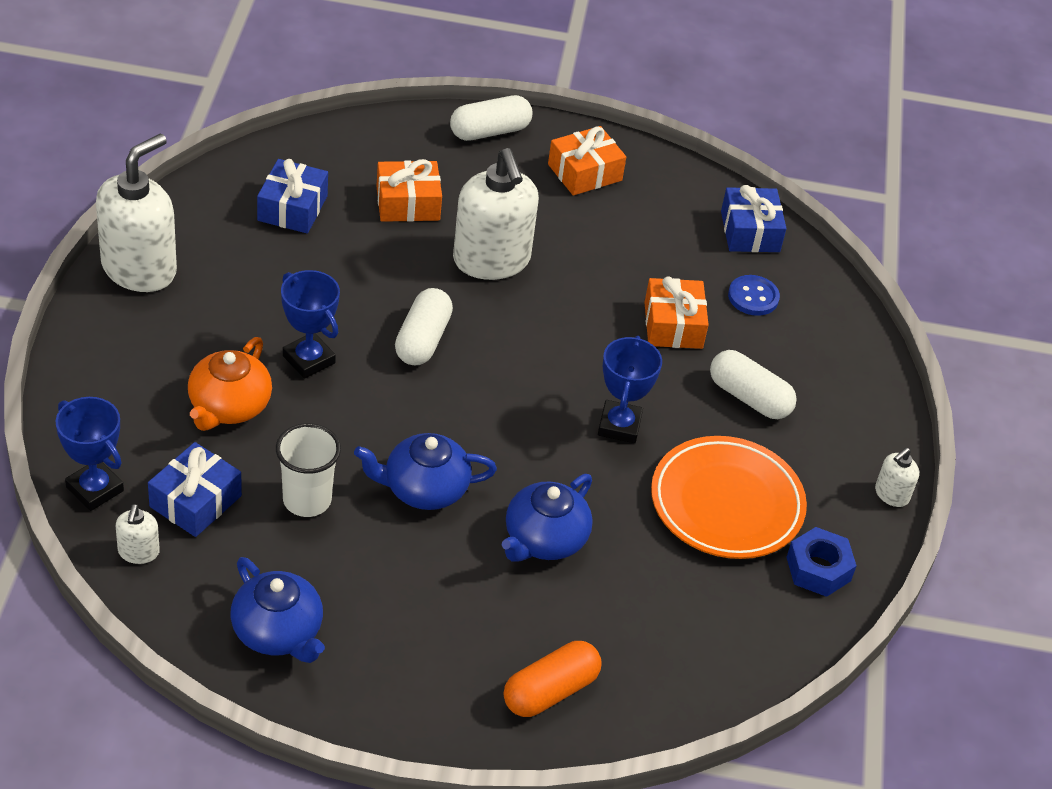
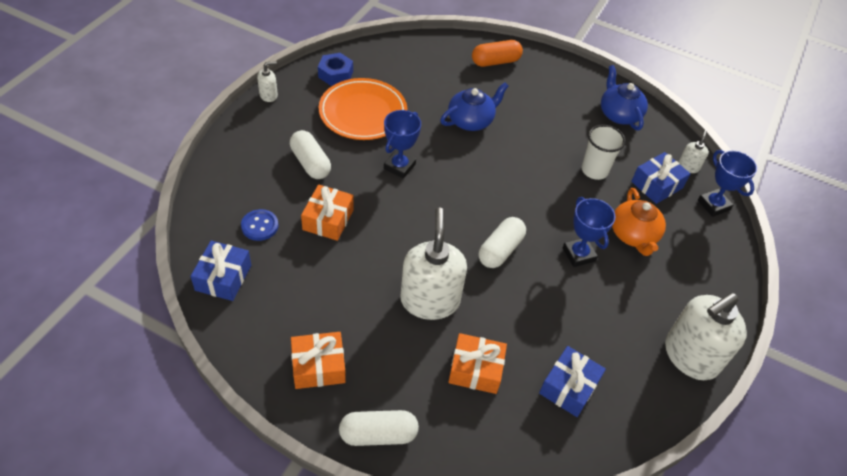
camera: 160 degrees left, 5 degrees up
orange teapot [188,337,272,431] -> orange teapot turned 135 degrees clockwise [612,188,666,256]
blue teapot [354,433,497,510] -> none

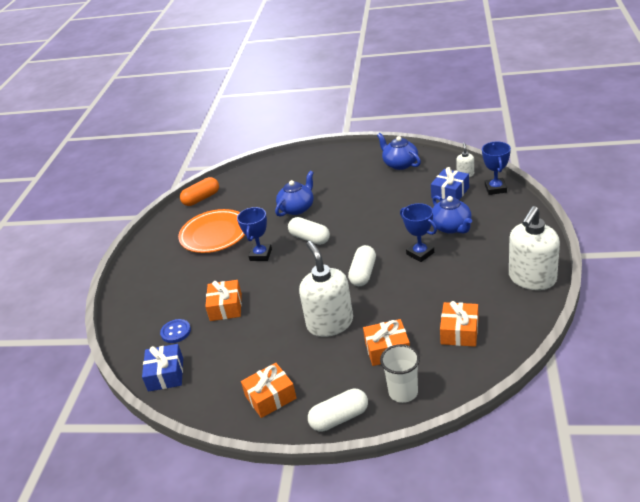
camera: 10 degrees left, 15 degrees down
white soap dispenser [257,61,278,102] -> none
white capsule [290,130,331,179] -> white capsule moved to [288,217,330,245]
blue nut [318,53,353,86] -> none
orange capsule [472,40,523,67] -> orange capsule moved to [180,177,219,206]
blue gift [539,346,606,417] -> orange gift [440,301,478,347]
white cup [581,125,626,180] -> white cup moved to [380,344,420,403]
orange teapot [612,188,666,256] -> blue teapot [432,195,472,234]
blue trophy [698,150,757,217] -> blue trophy turned 45 degrees clockwise [482,142,511,195]

